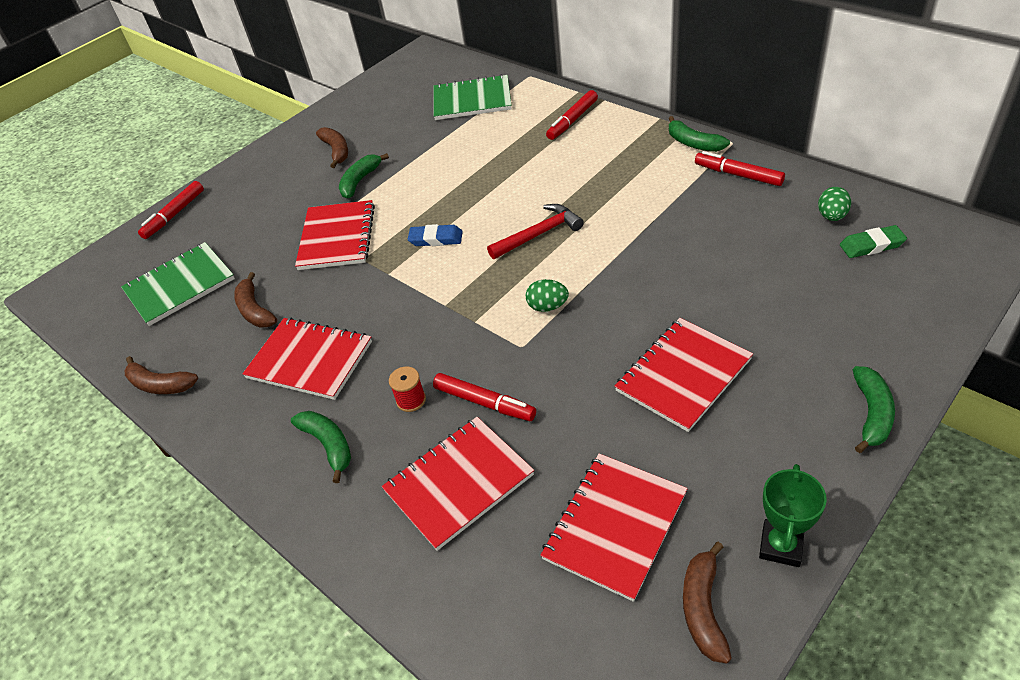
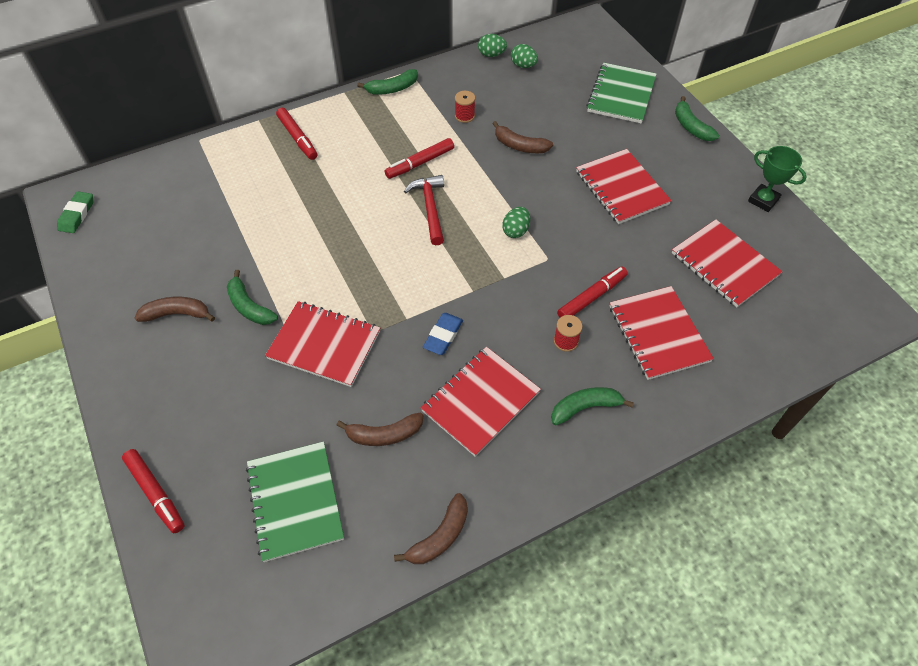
camera: 75 degrees left, 10 degrees up
blue eraser [408,224,463,246] -> blue eraser moved to [423,313,463,355]
green notebook [433,74,511,120] -> green notebook moved to [586,63,656,123]
brown banana [683,542,732,664] -> brown banana moved to [492,121,553,153]
red marker [695,151,785,186] -> red marker moved to [385,138,454,179]
green eraser [840,225,907,258] -> green eraser moved to [57,191,93,233]
green banana [853,366,895,453] -> green banana turned 150 degrees counterclockwise [675,96,719,141]
none -> red spool [455,91,475,123]
none -> green egg [478,34,507,57]

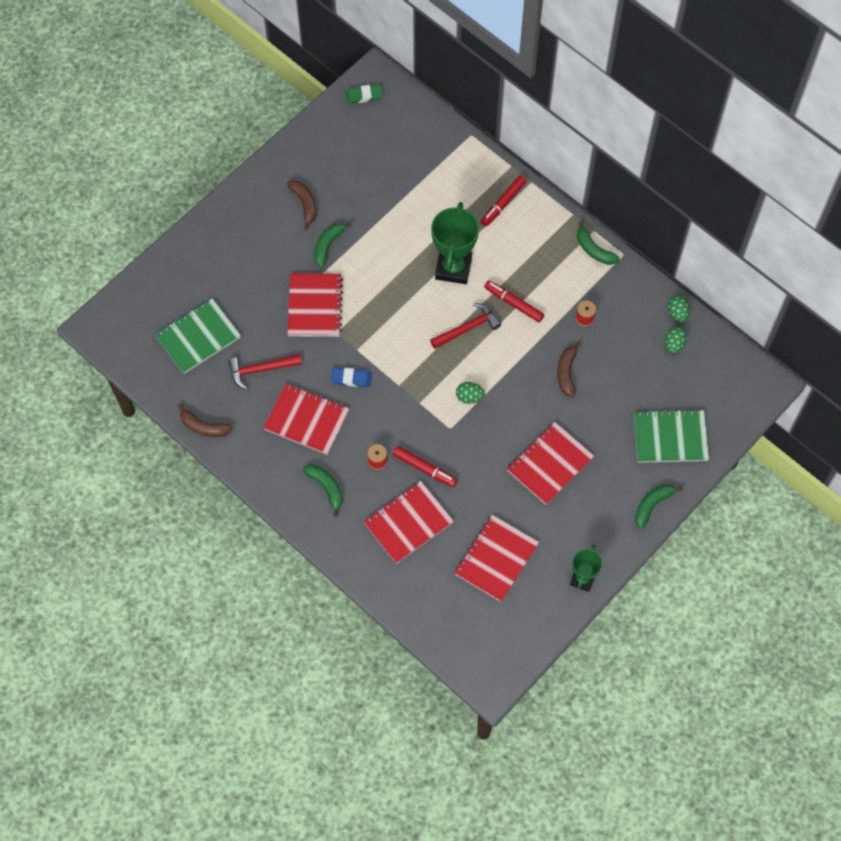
camera: 70 degrees right, 10 degrees up
red marker [122,449,185,533] -> none
brown banana [336,412,423,446] -> red hammer [228,354,302,389]
none -> green trophy [431,202,479,284]

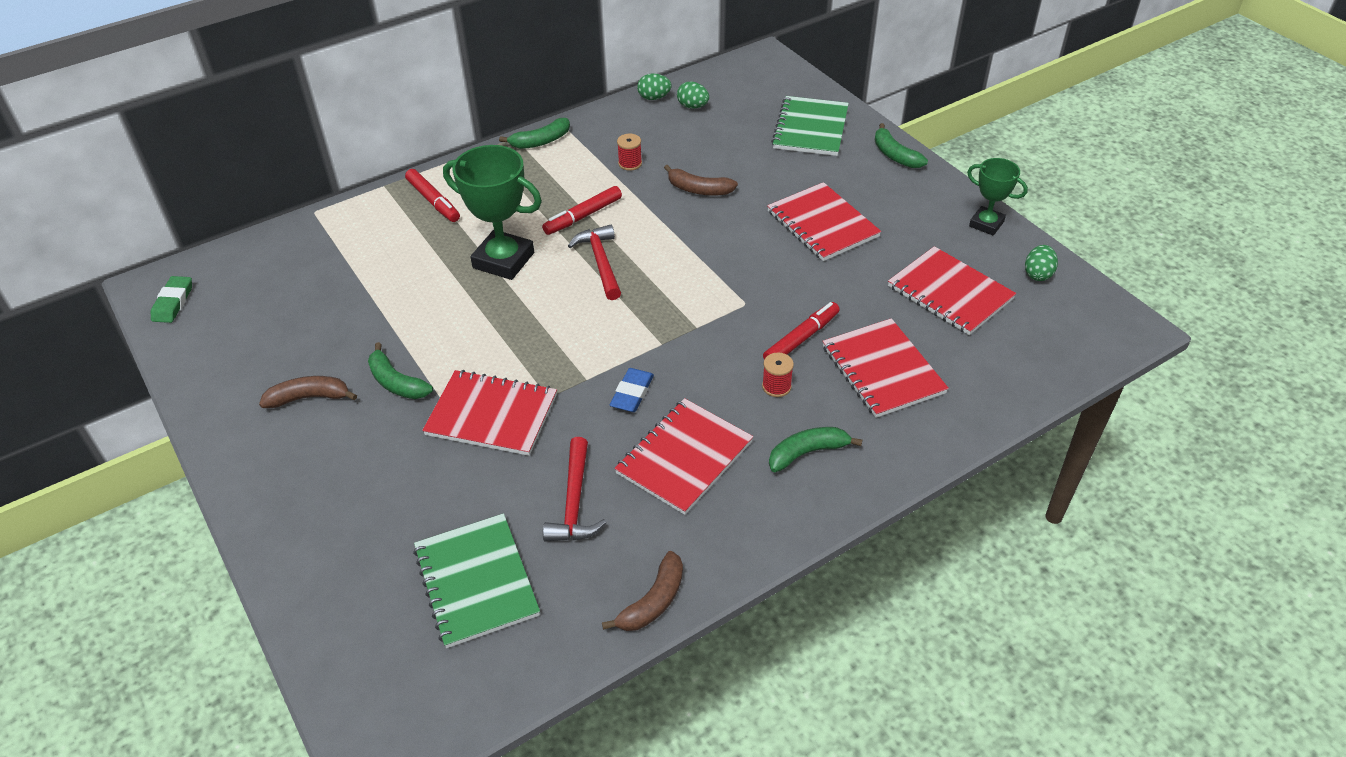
camera: 75 degrees left, 20 degrees down
green egg [456,382,485,404] -> green egg moved to [1025,245,1058,281]

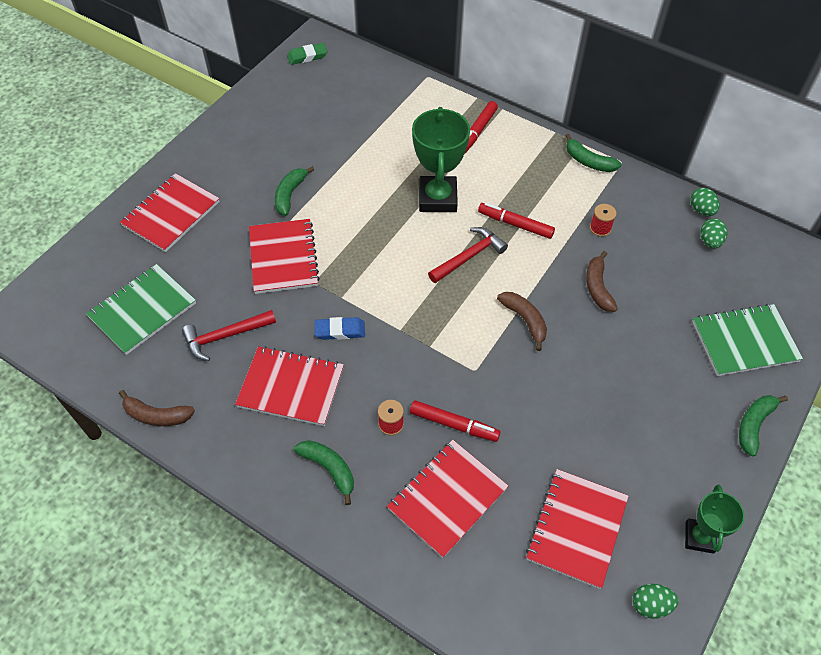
camera: 65 degrees right, 10 degrees up
brown banana [259,376,357,408] -> brown banana moved to [497,292,547,351]
red notebook [767,182,881,261] -> red notebook moved to [120,173,220,252]

